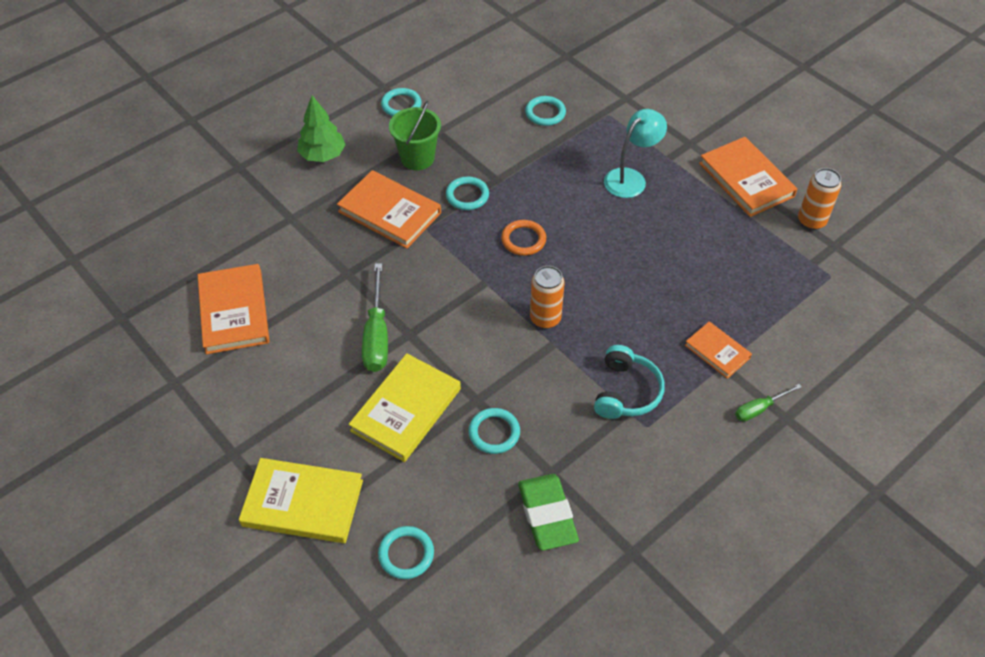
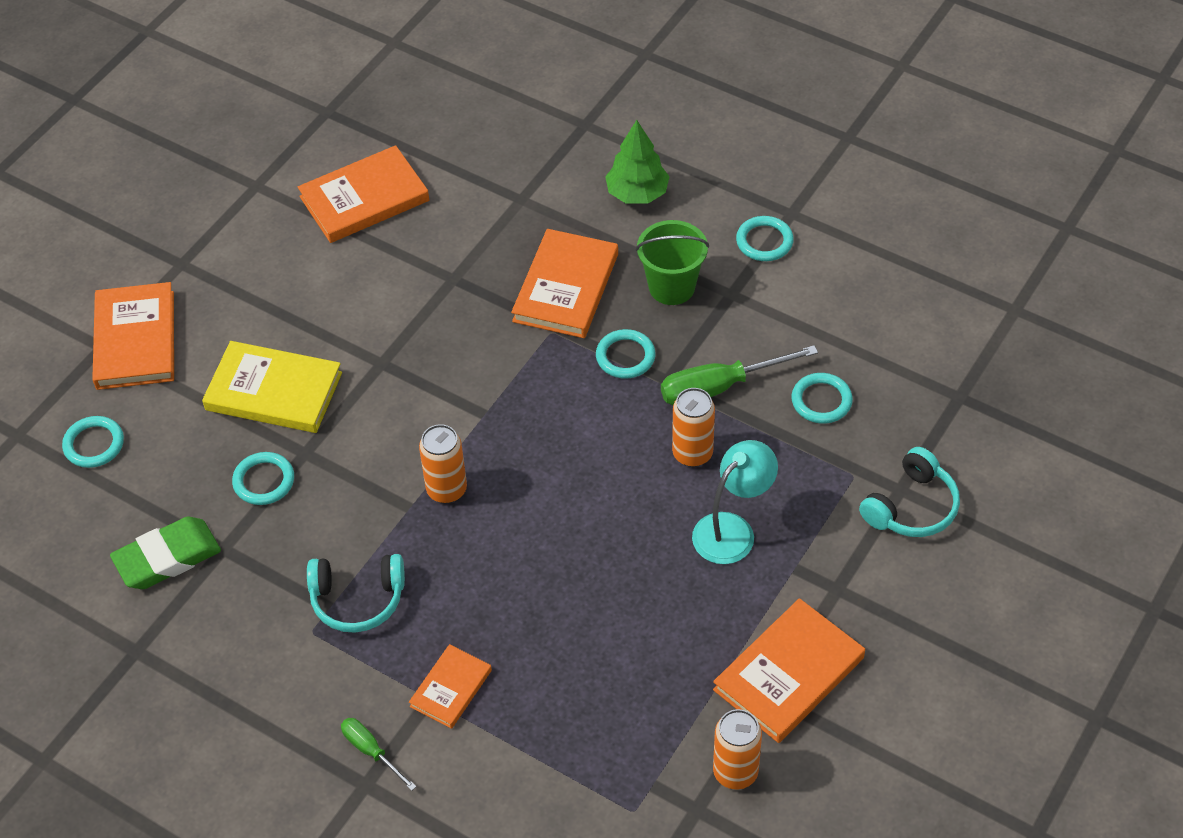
camera: 75 degrees right, 0 degrees up
yellow book [239,458,363,543] -> orange book [92,282,174,390]
green screwdriver [362,263,388,372] -> green screwdriver moved to [661,345,818,405]
orange ring [501,220,546,256] -> none
turquoise lamp [604,109,667,198] -> turquoise lamp turned 75 degrees counterclockwise [692,440,778,564]
none -> orange can [672,388,715,467]
none -> turquoise headphones [859,447,960,537]

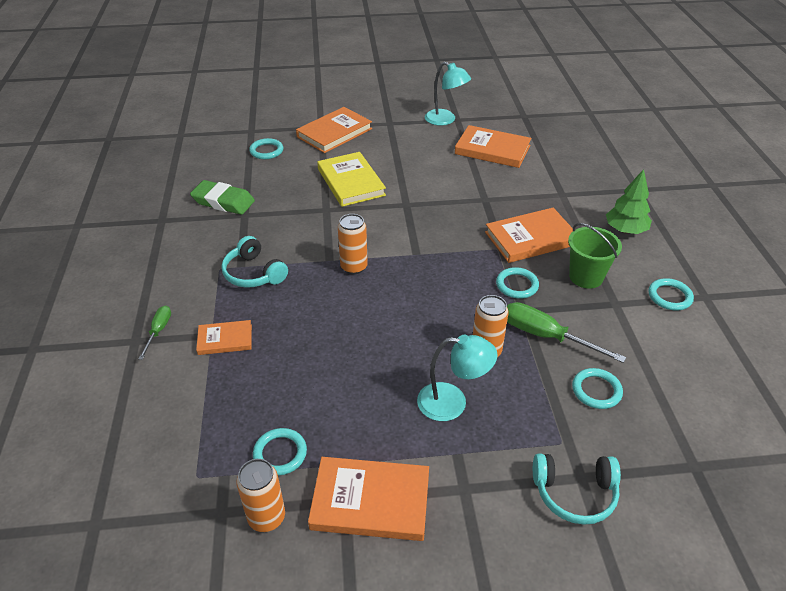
camera: 50 degrees right, 10 degrees down
turquoise ring [232,452,294,505] -> turquoise ring moved to [253,428,307,476]
none -> turquoise lamp [425,62,471,126]

